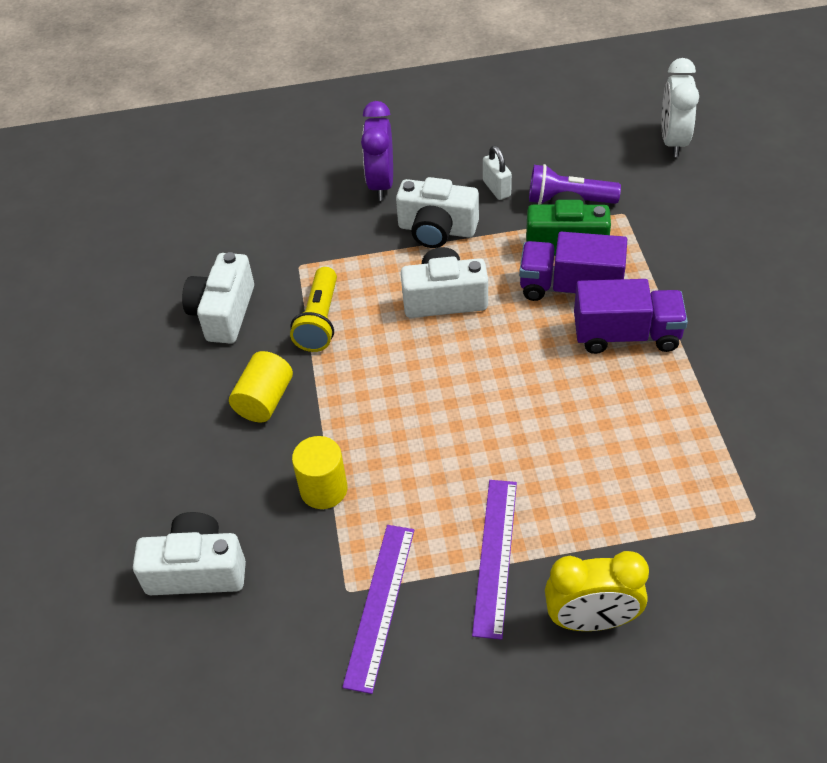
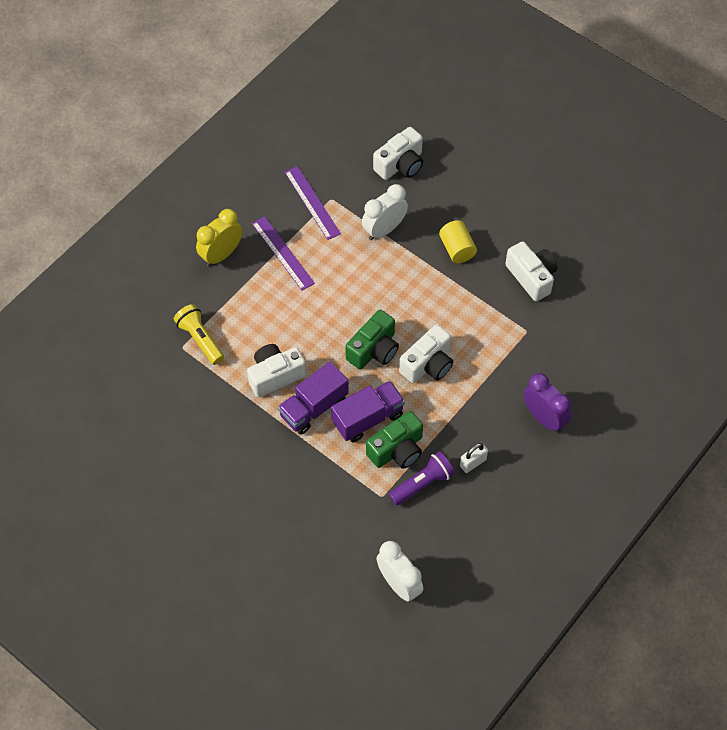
camera: 135 degrees right, 10 degrees up
yellow flashlight [290,267,337,352] -> yellow flashlight moved to [174,304,224,365]
yellow cylinder [292,436,347,509] -> white clock [362,184,408,240]
white camera [396,177,479,248] -> white camera moved to [247,344,307,398]
white padlock [483,145,512,200] -> white padlock turned 60 degrees counterclockwise [460,443,488,473]
none -> green camera [345,310,399,370]

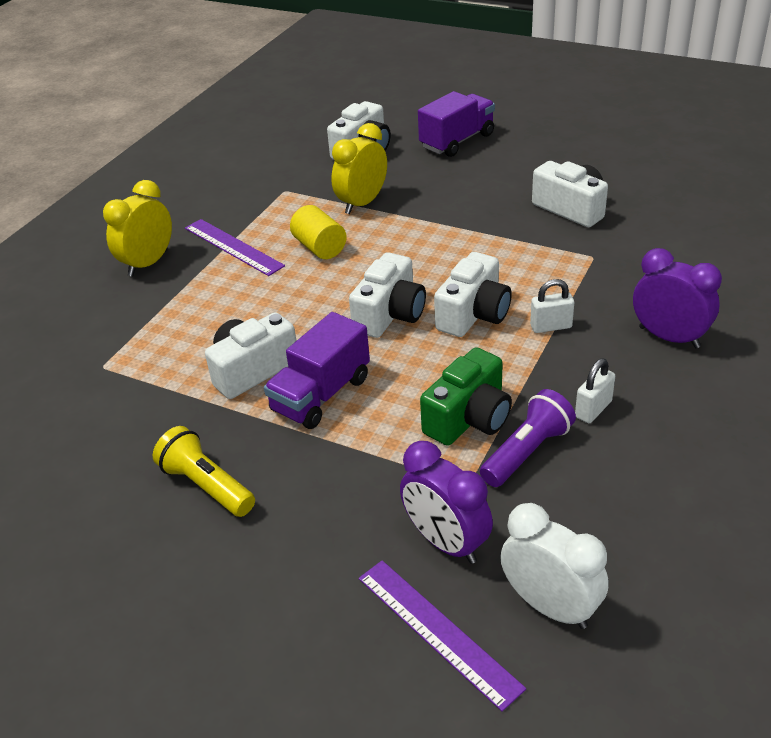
camera: 10 degrees left, 20 degrees down
yellow flashlight [174,304,224,365] -> yellow flashlight moved to [153,426,255,517]
purple ruler [285,166,341,240] -> purple ruler moved to [359,560,526,712]
purple truck [331,381,405,443] -> purple truck moved to [418,91,495,157]
green camera [345,310,399,370] -> white camera [349,252,426,338]
white clock [362,184,408,240] -> yellow clock [331,123,387,214]
yellow cylinder [439,220,477,263] -> yellow cylinder moved to [290,205,347,259]
none -> purple clock [400,441,493,564]
none -> white padlock [530,279,574,333]

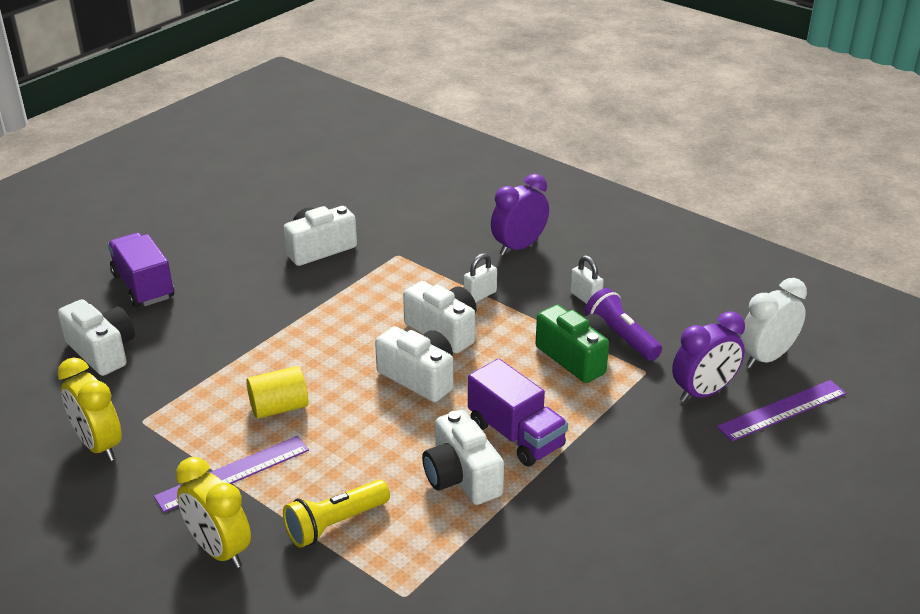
camera: 80 degrees left, 5 degrees down
yellow flashlight [153,426,255,517] -> yellow flashlight moved to [283,479,390,548]
yellow clock [331,123,387,214] -> yellow clock moved to [57,357,122,461]
white padlock [530,279,574,333] -> white padlock turned 45 degrees clockwise [464,253,497,303]

